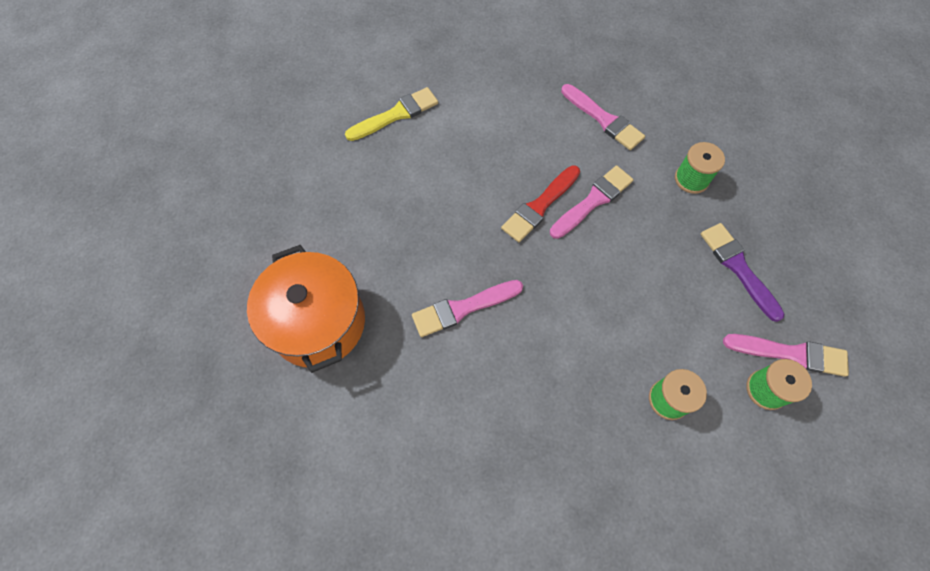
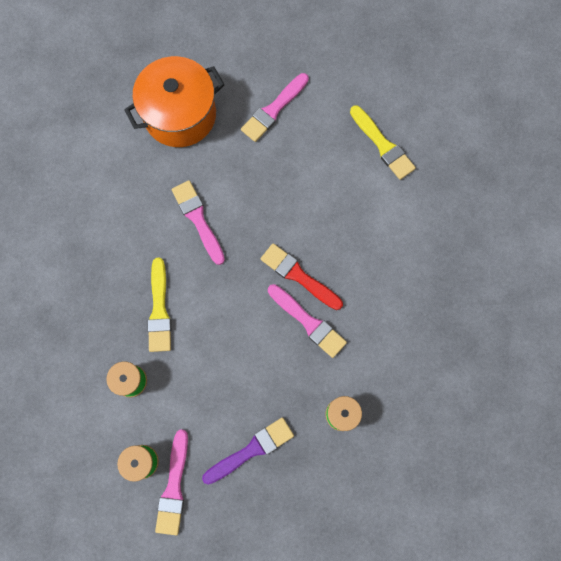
camera: 85 degrees right, 10 degrees up
pink brush [561,84,645,150] -> pink brush moved to [241,73,309,142]
none -> yellow brush [147,258,171,352]

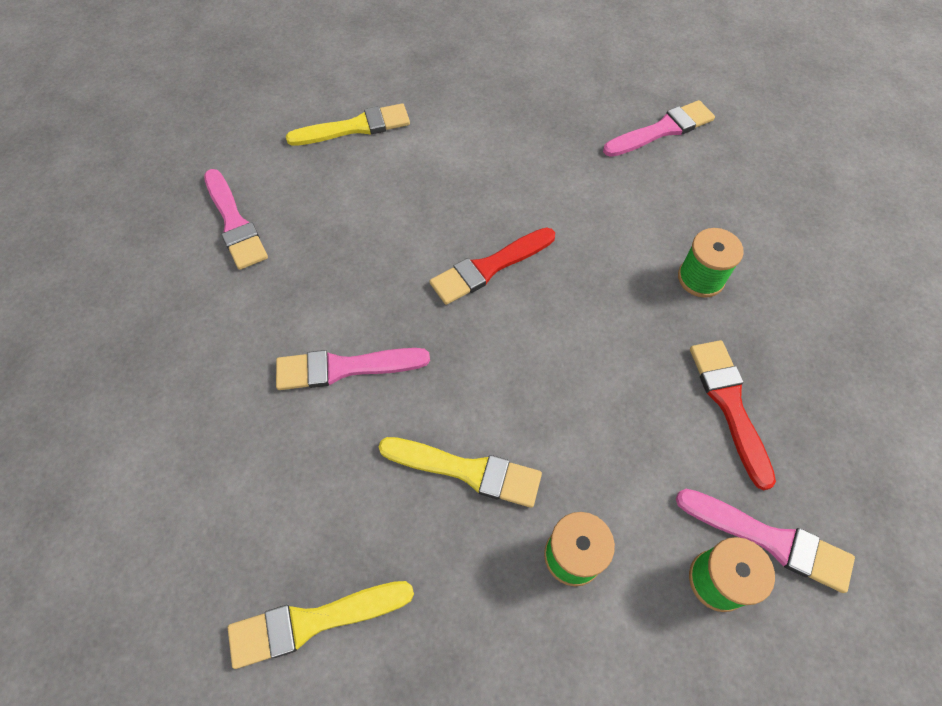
camera: 70 degrees left, 15 degrees down
orange pot [124,56,225,147] -> none
purple brush [202,417,294,485] -> red brush [690,340,776,490]
pink brush [268,284,347,358] -> pink brush moved to [603,100,715,157]
none -> yellow brush [228,581,414,669]

